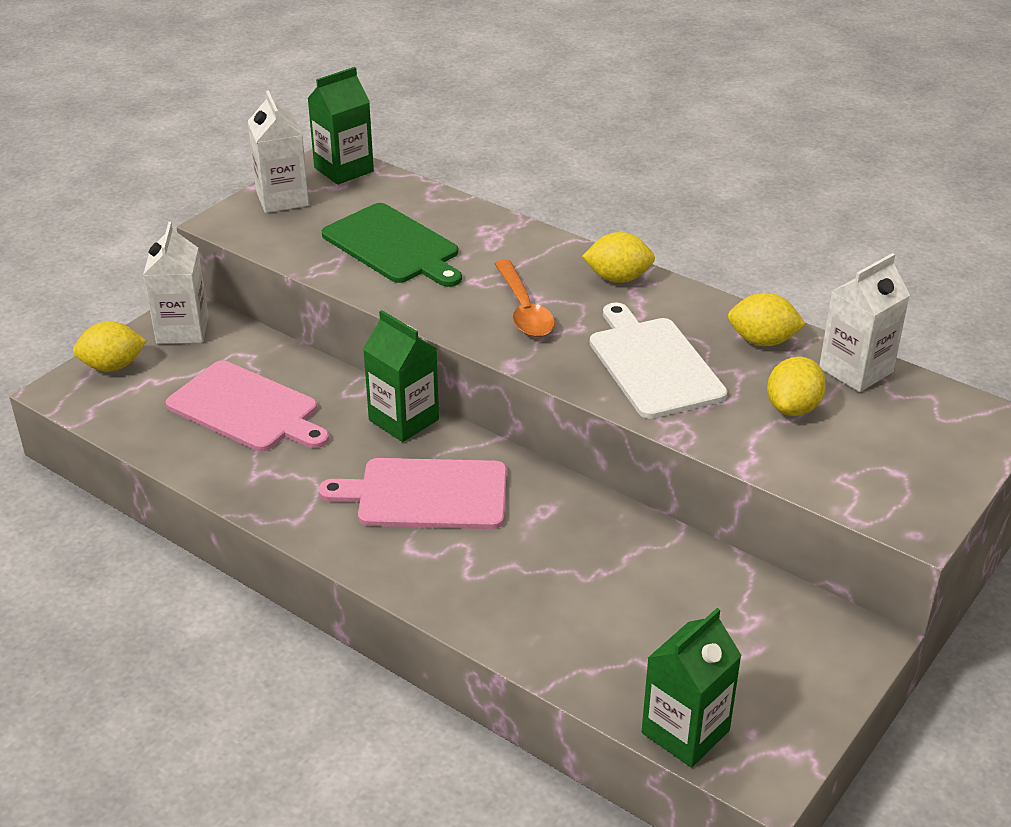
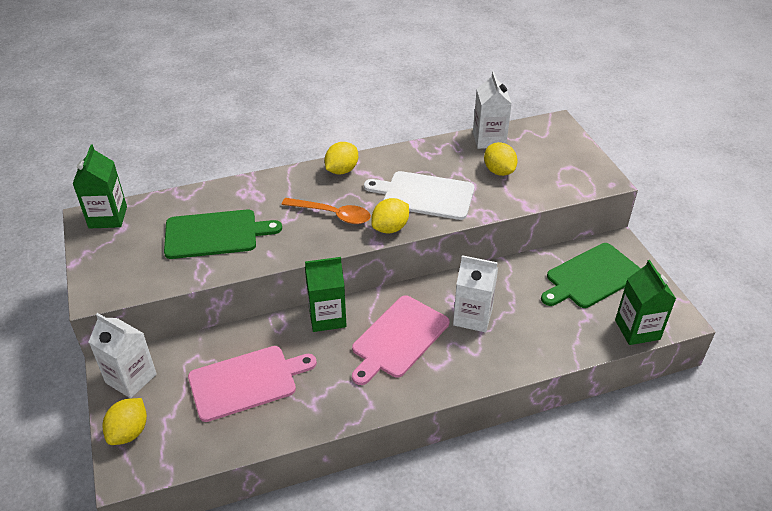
camera: 55 degrees left, 5 degrees up
white carton [248,90,309,213] -> white carton moved to [453,255,498,332]
yellow lemon [728,293,806,346] -> yellow lemon moved to [371,198,409,234]
none -> green cutting board [541,243,641,308]

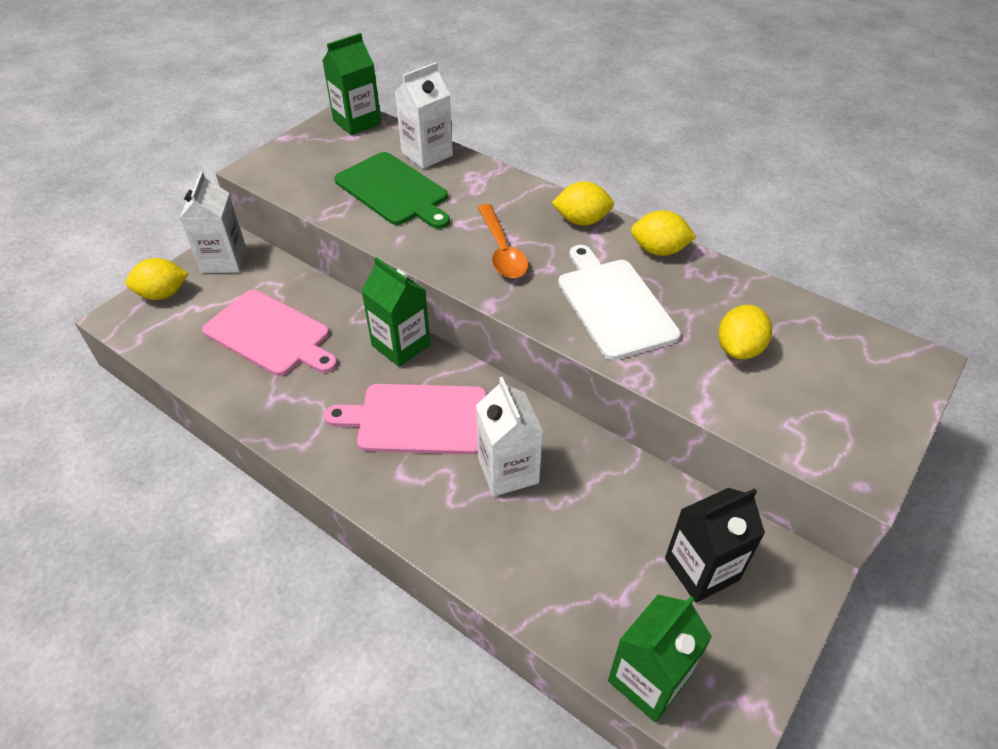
camera: 55 degrees right, 5 degrees up
yellow lemon [371,198,409,234] -> yellow lemon moved to [631,210,696,256]
white carton [473,71,512,149] -> white carton moved to [395,62,453,169]
green cutting board [541,243,641,308] -> black carton [665,488,765,603]

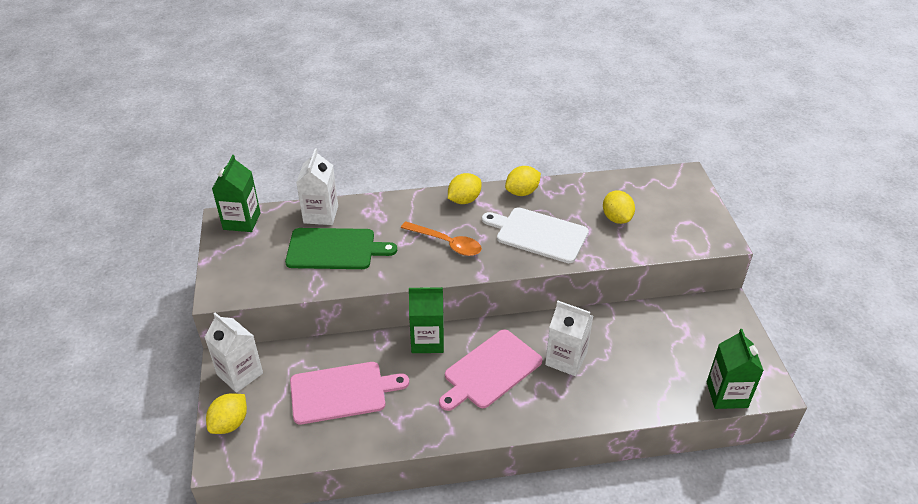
camera: 45 degrees left, 5 degrees down
black carton [665,488,765,603] -> none

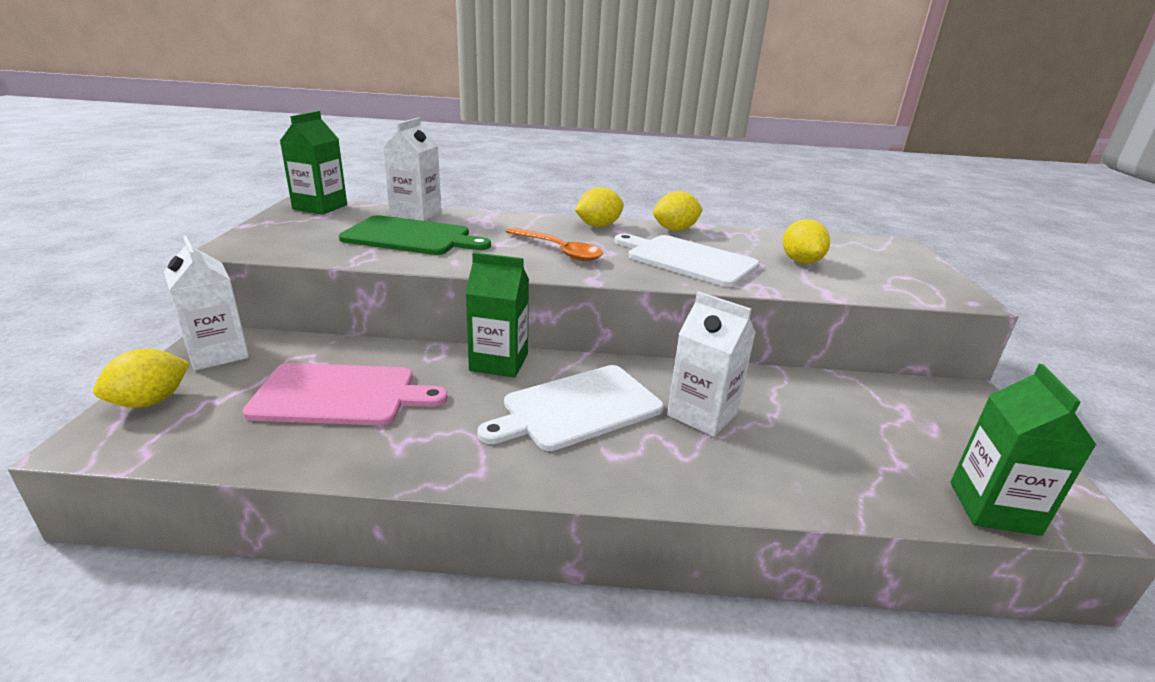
camera: 10 degrees right, 15 degrees down
pink cutting board [439,329,542,411] -> white cutting board [477,365,664,451]

